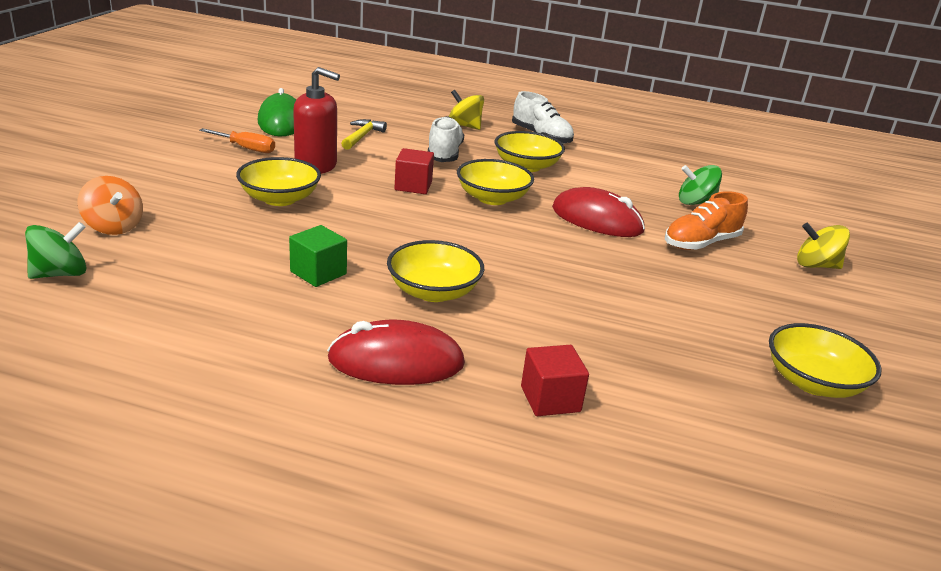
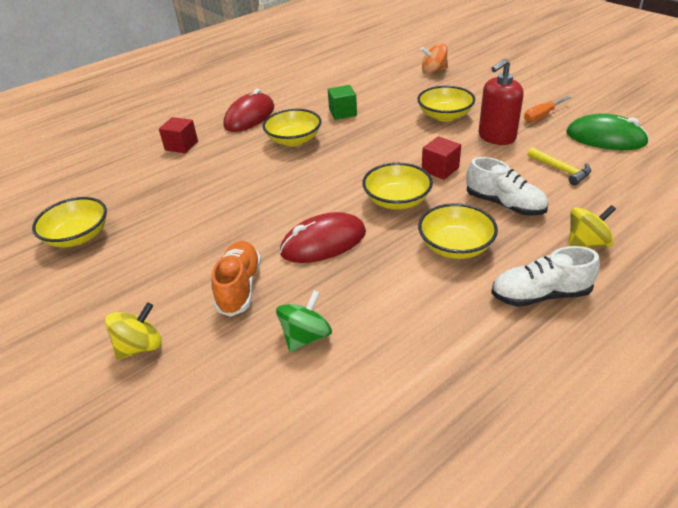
camera: 130 degrees right, 10 degrees up
green spinning top [25,222,86,279] -> none

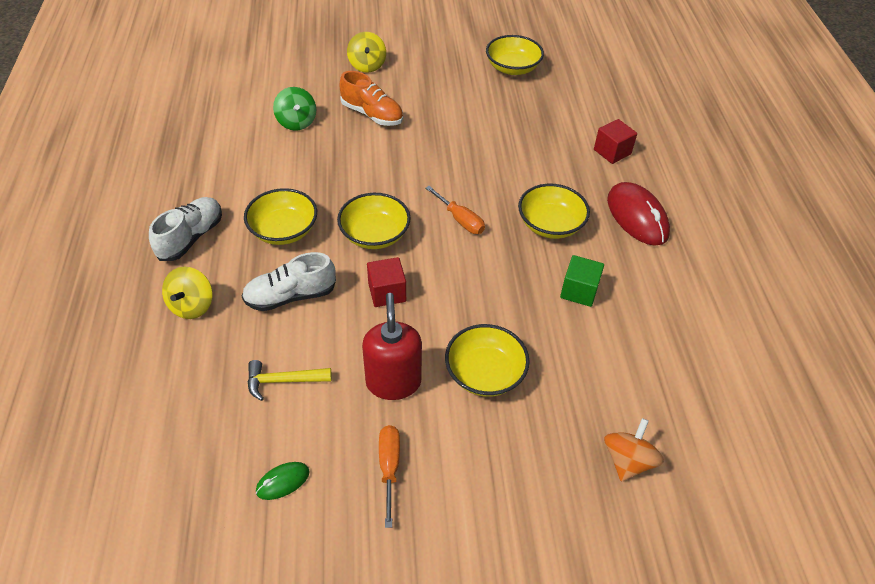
camera: 120 degrees right, 10 degrees up
red mouse [280,212,366,263] -> none
green mouse [566,113,649,150] -> green mouse [256,462,310,500], size x0.49
none -> orange screwdriver [425,186,485,234]

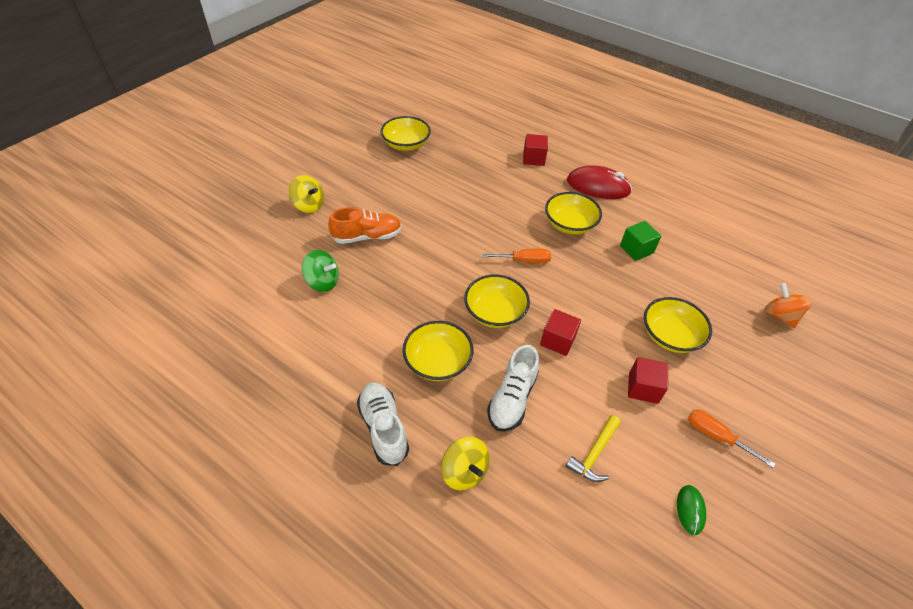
camera: 50 degrees left, 0 degrees up
red soap dispenser [362,293,422,400] -> red cube [628,357,668,404]

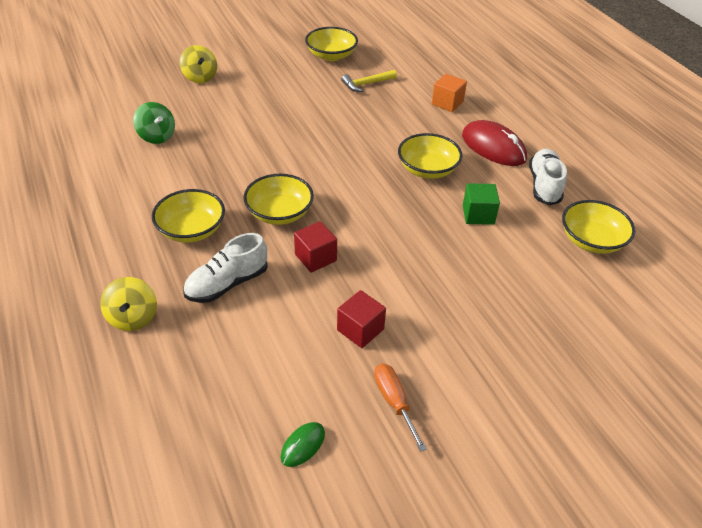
camera: 30 degrees right, 5 degrees down
orange shoe [328,207,402,244] -> none
white shoe [357,382,409,466] -> white shoe moved to [529,149,567,205]
orange screwdriver [482,249,551,264] -> none
red cube [523,134,548,166] -> orange cube [432,74,467,112]
yellow hammer [566,415,621,482] -> yellow hammer moved to [341,70,397,92]
yellow bowl [644,297,712,353] -> yellow bowl moved to [562,200,635,254]
orange spinning top [764,283,814,329] -> none

